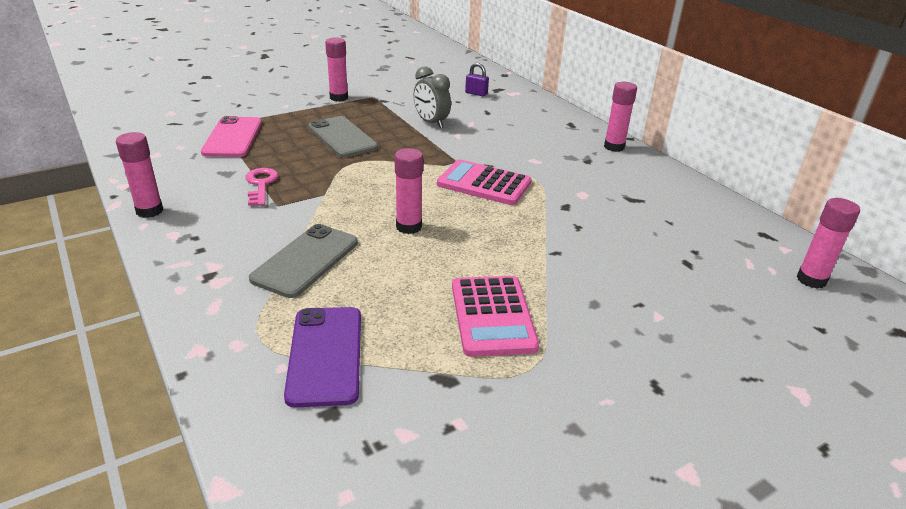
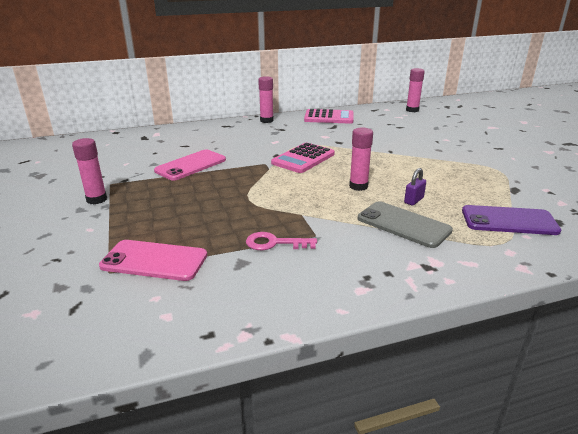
camera: 75 degrees left, 5 degrees down
pink glue stick [116,132,163,218] -> none
grey phone [308,116,378,158] -> none
grey clock [414,66,451,128] -> pink phone [154,149,226,181]
pink calculator [452,276,539,357] -> pink calculator moved to [304,109,354,124]
purple padlock [465,63,489,97] -> purple padlock moved to [404,168,426,206]

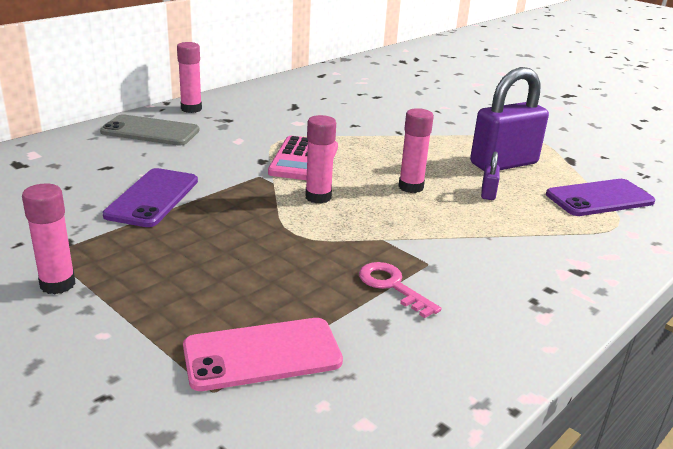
camera: 30 degrees left, 0 degrees up
pink phone [154,149,226,181] -> purple phone [102,168,198,227]
pink key [246,232,317,250] -> pink key turned 75 degrees clockwise [359,262,441,318]
pink calculator [304,109,354,124] -> none
grey phone [358,201,453,248] -> grey phone moved to [100,114,200,146]
pink glue stick [406,68,425,112] -> pink glue stick moved to [305,115,336,204]
none -> purple padlock [470,67,549,171]

